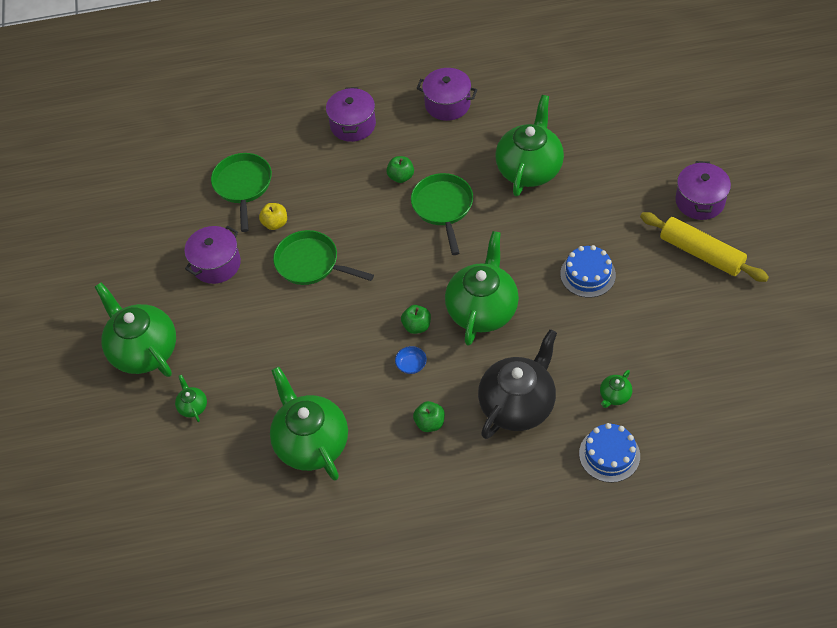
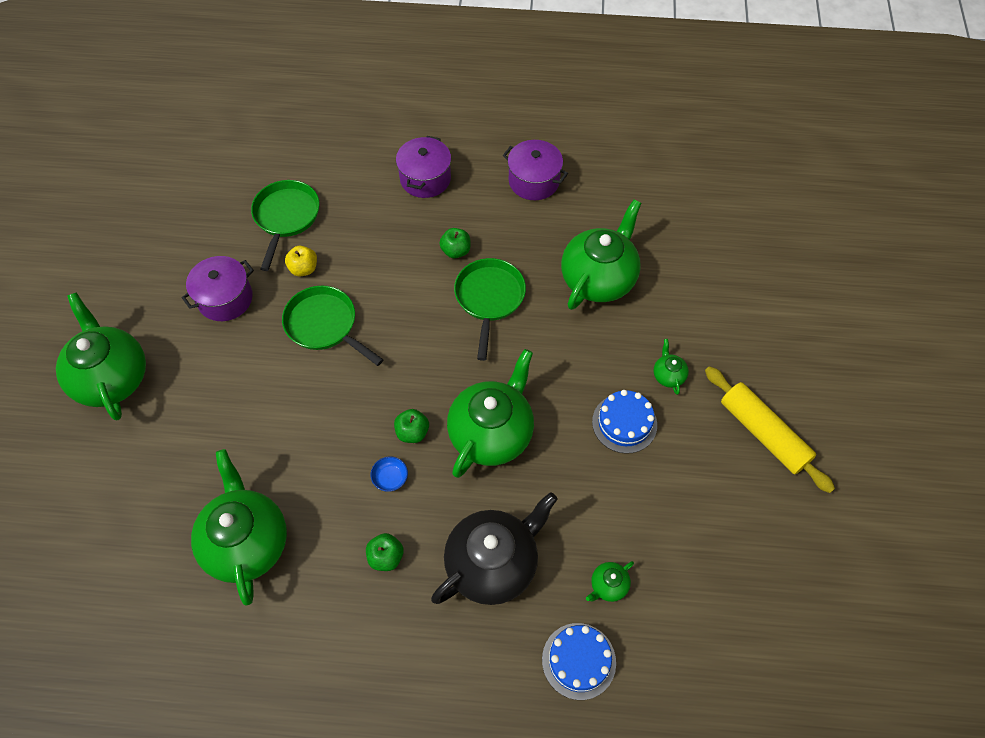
camera: 10 degrees right, 5 degrees up
green teapot [175,375,207,422] -> green teapot moved to [654,339,689,395]
purple pot [675,161,731,220] -> none

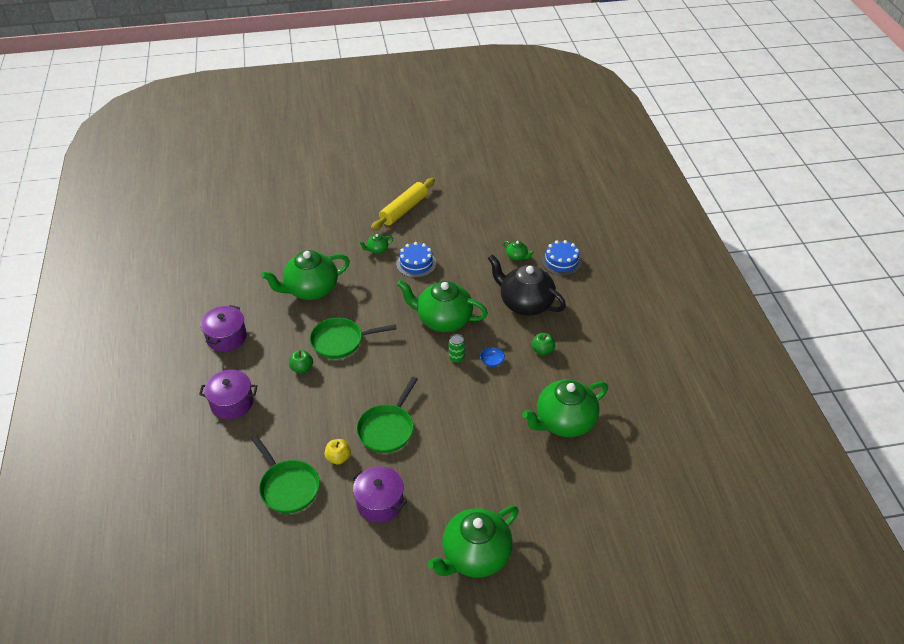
camera: 105 degrees left, 15 degrees down
green pan [251,180,319,271] -> green pan turned 120 degrees counterclockwise [251,435,320,513]
green apple [394,409,429,443] -> green can [449,334,465,363]
green teapot [561,199,641,310] -> green teapot turned 45 degrees counterclockwise [261,250,350,300]

